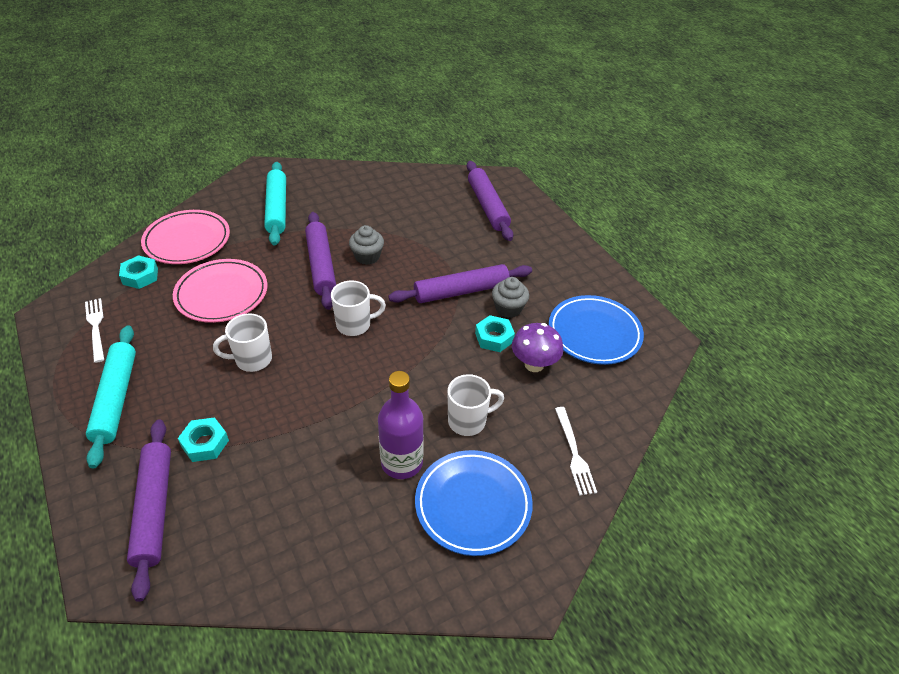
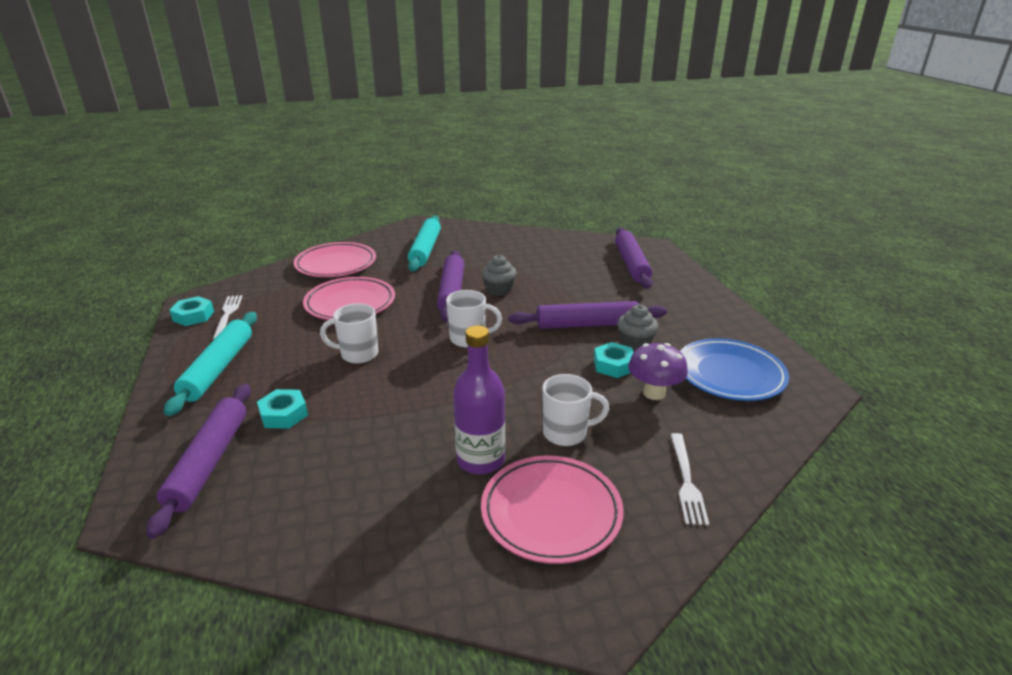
camera: 15 degrees right, 15 degrees down
turquoise nut [119,255,158,289] -> turquoise nut moved to [169,296,214,326]
blue plate [415,450,533,556] -> pink plate [481,456,624,564]

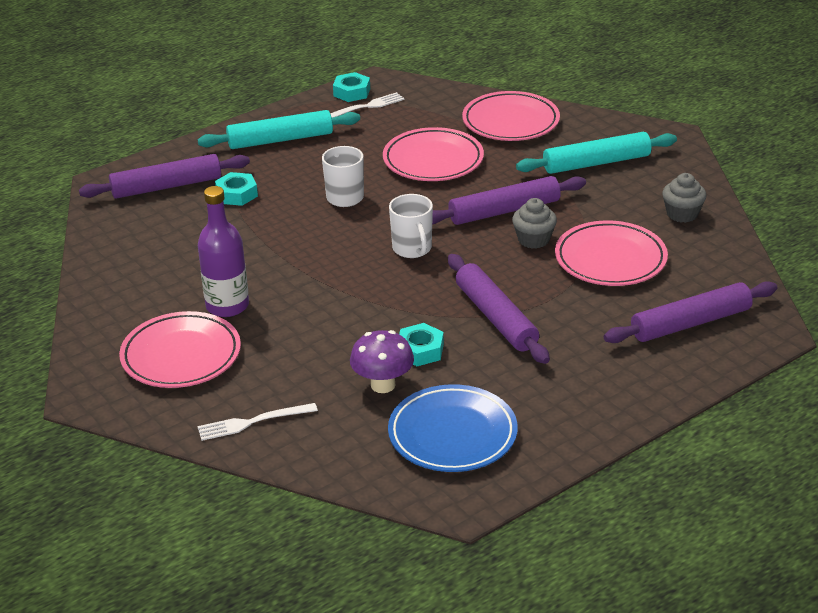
camera: 70 degrees right, 5 degrees up
white mug [542,374,609,446] -> none
grey cupcake [617,305,659,351] -> grey cupcake moved to [662,173,707,223]
none -> pink plate [555,221,668,286]

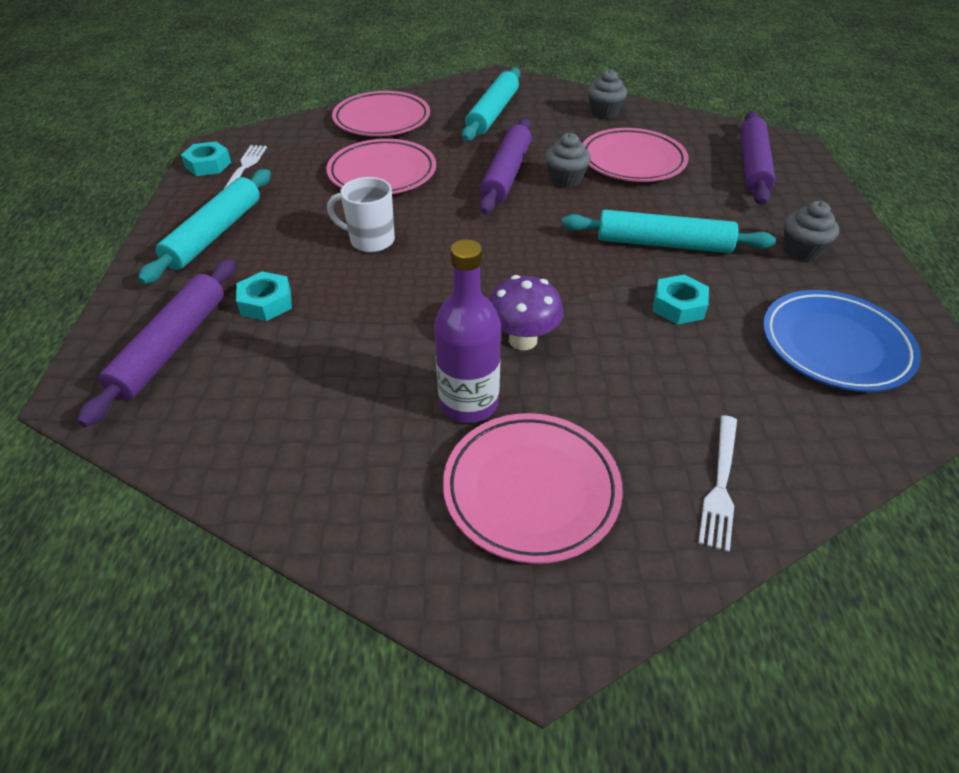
camera: 55 degrees left, 10 degrees up
purple mushroom [350,330,414,393] -> purple mushroom moved to [489,275,564,350]
white mug [389,194,433,258] -> none
purple rolling pin [448,254,550,364] -> turquoise rolling pin [562,210,776,253]
none -> grey cupcake [783,201,839,261]

